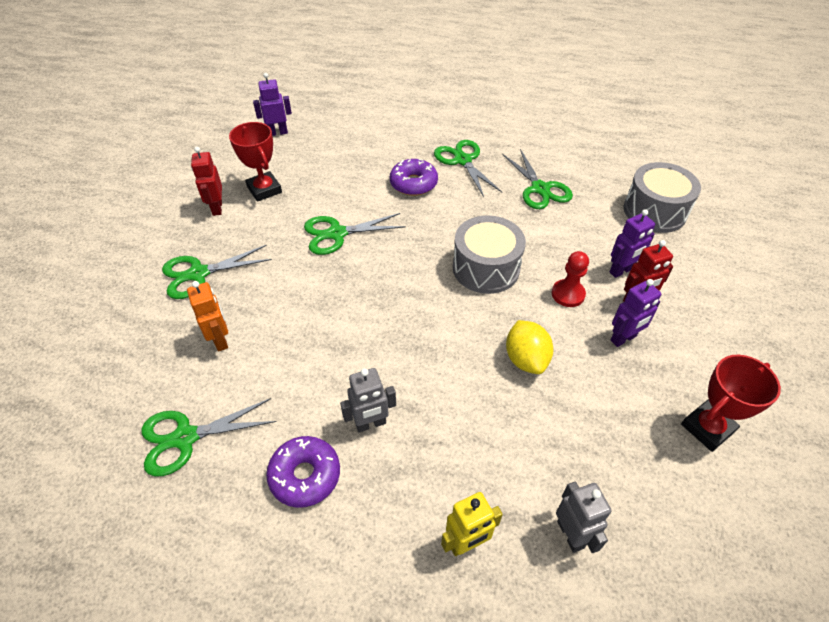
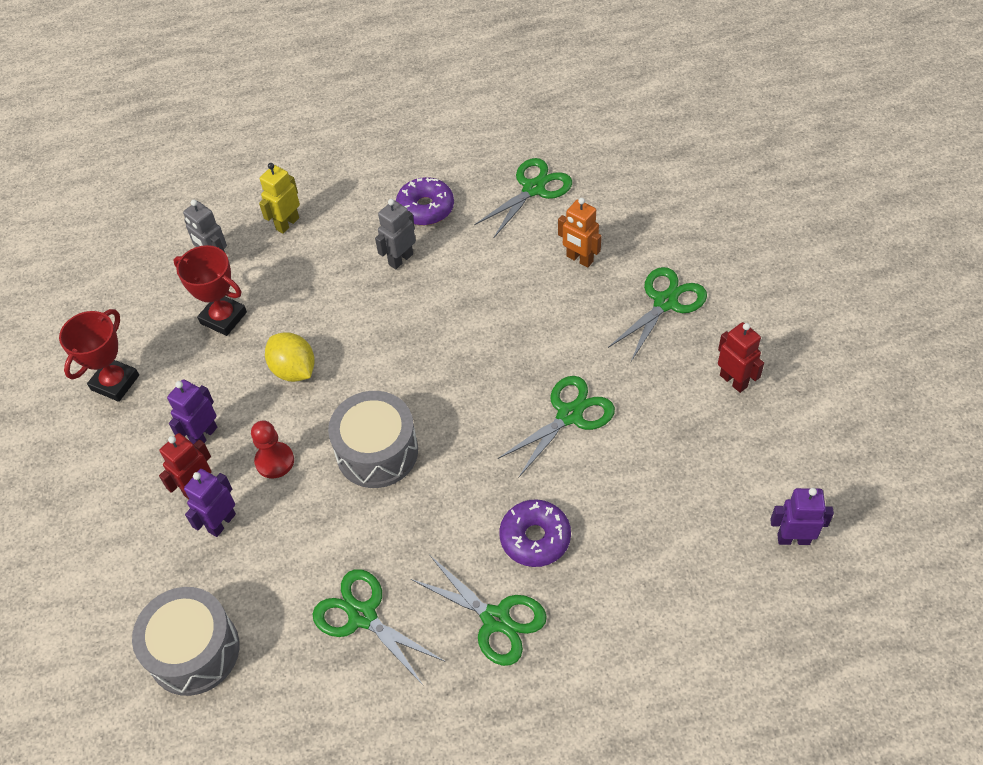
camera: 155 degrees right, 5 degrees up
red trophy [229,122,282,202] -> red trophy moved to [173,245,247,336]
purple robot [253,73,292,136] -> purple robot turned 135 degrees counterclockwise [770,488,834,545]

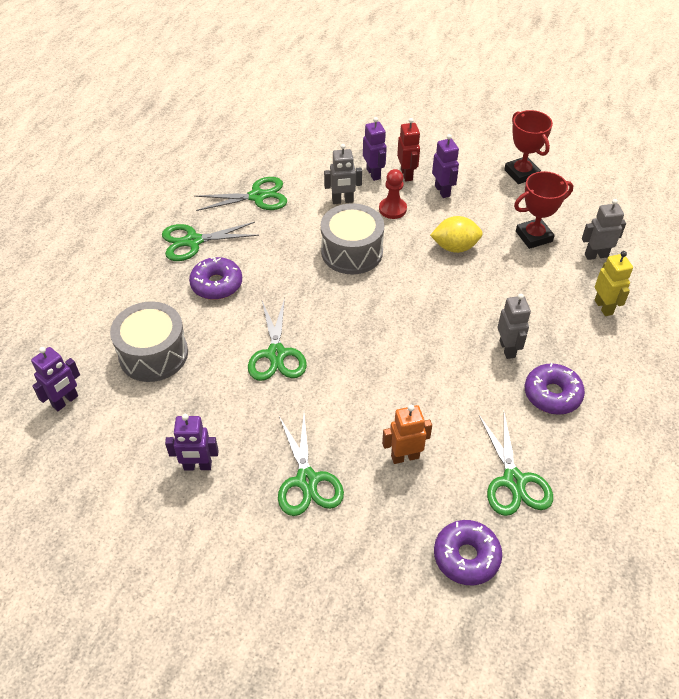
camera: 125 degrees right, 5 degrees down
grey drum [132,587,239,696] -> grey drum moved to [110,302,188,382]
red robot [718,322,764,393] -> purple robot [165,414,219,470]
none -> grey robot [324,144,362,204]
none -> purple donut [434,520,502,585]

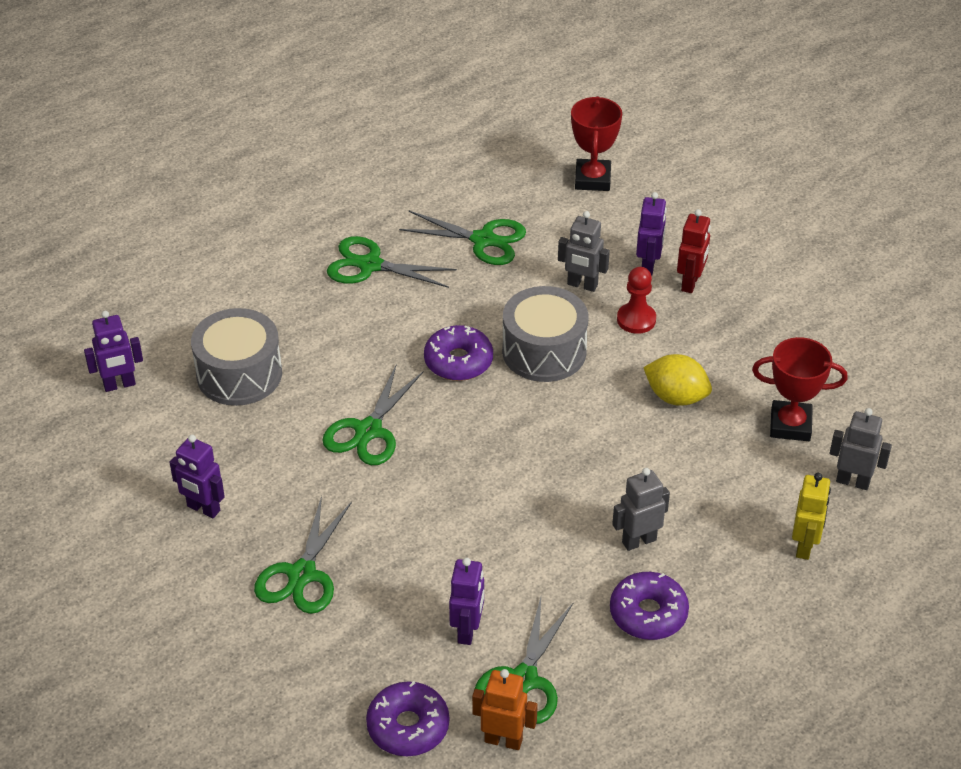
camera: 30 degrees right, 5 degrees down
purple donut [189,257,242,300] -> purple donut moved to [424,325,493,381]
orange robot [382,405,432,464] -> orange robot moved to [472,669,538,750]
purple robot [432,134,459,198] -> purple robot moved to [449,558,484,645]
grey robot [498,293,531,359] -> grey robot turned 135 degrees counterclockwise [612,468,670,551]
red trophy [504,110,553,184] -> red trophy moved to [571,96,622,191]

